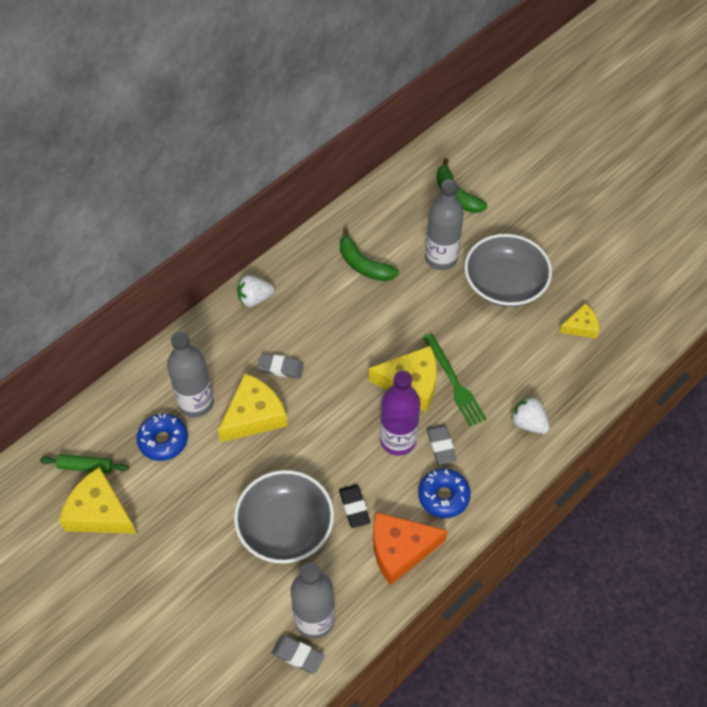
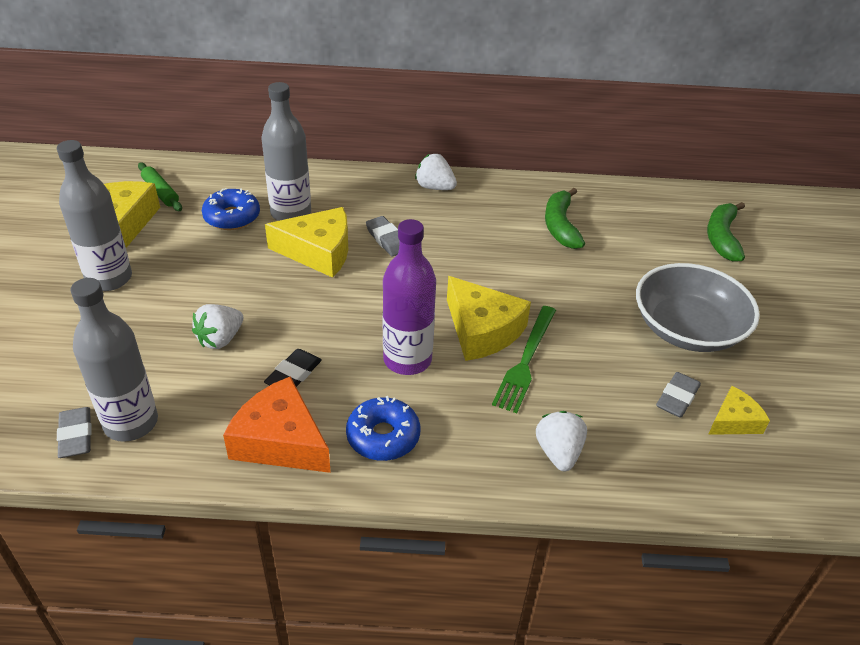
camera: 45 degrees right, 15 degrees down
grey bowl [234,470,334,563] -> white strawberry [192,304,243,349]
grey bottle [425,179,464,270] -> grey bottle moved to [57,140,132,291]
grey eraser [426,424,457,465] -> grey eraser moved to [656,372,701,418]
yellow cheese [559,303,599,338] -> yellow cheese turned 60 degrees counterclockwise [708,386,770,435]

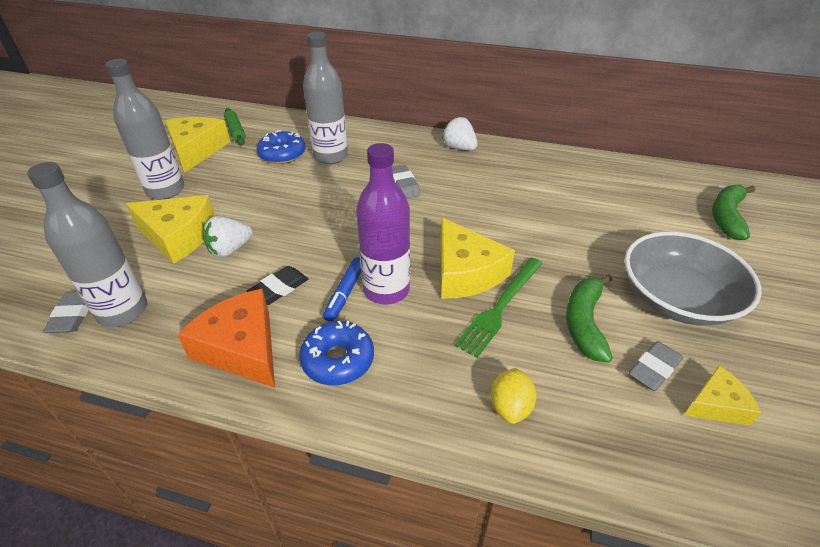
camera: 15 degrees right, 0 degrees up
yellow cheese [265,207,348,278] -> yellow cheese moved to [126,195,215,264]
white strawberry [536,411,587,471] -> yellow lemon [491,368,536,424]
green banana [545,188,585,249] -> green banana moved to [566,274,613,363]
none -> blue marker [323,257,361,322]

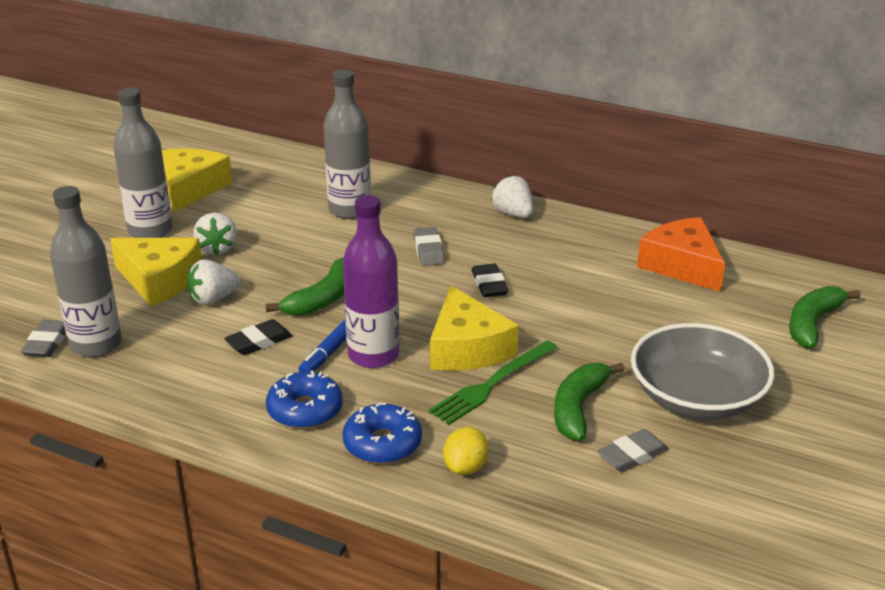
camera: 10 degrees right, 10 degrees down
orange cheese [177,289,275,388] -> orange cheese moved to [637,217,725,292]
green rolling pin [224,108,246,146] -> none
blue donut [257,130,306,164] -> blue donut moved to [343,402,422,464]
yellow cheese [684,366,761,426] -> none
none -> white strawberry [193,212,237,255]
none -> green banana [266,258,344,316]
none -> black eraser [471,264,509,297]

